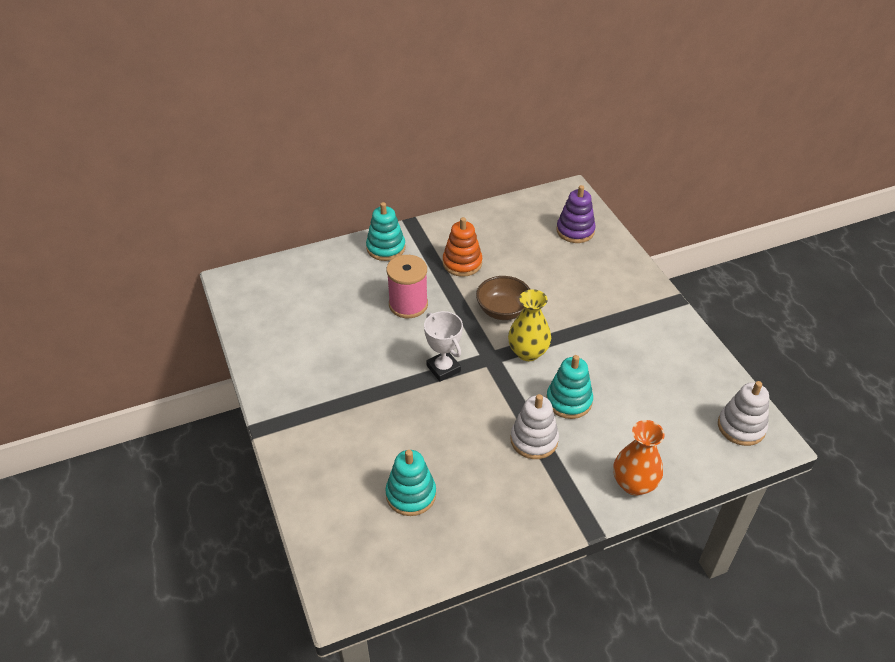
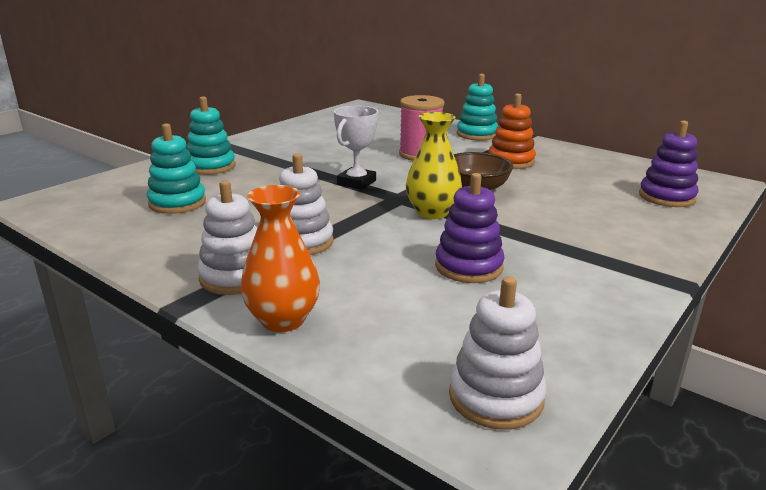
camera: 60 degrees right, 20 degrees down
turquoise stacking toy [546,355,593,419] -> turquoise stacking toy moved to [186,96,236,175]
none -> white stacking toy [197,180,257,295]
none -> purple stacking toy [435,173,505,283]

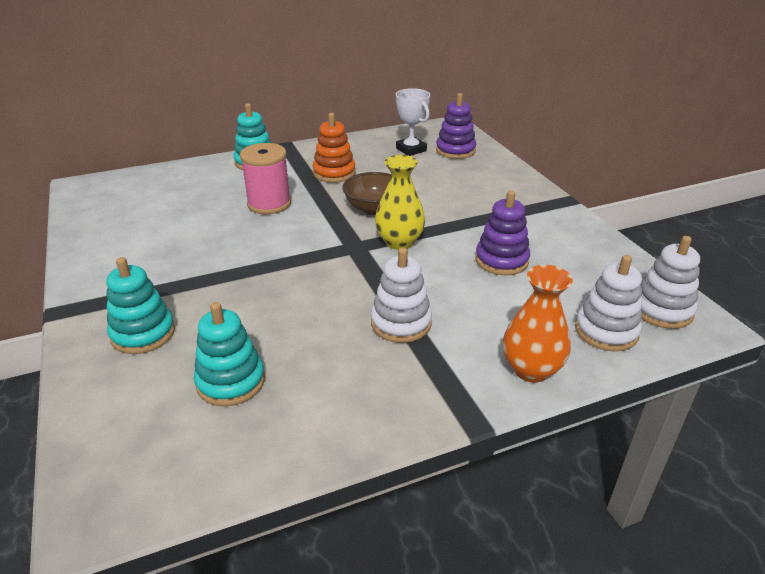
camera: 60 degrees left, 10 degrees up
white stacking toy [197,180,257,295] -> white stacking toy moved to [575,255,642,352]
white trophy [334,106,378,190] -> white trophy moved to [396,88,430,156]

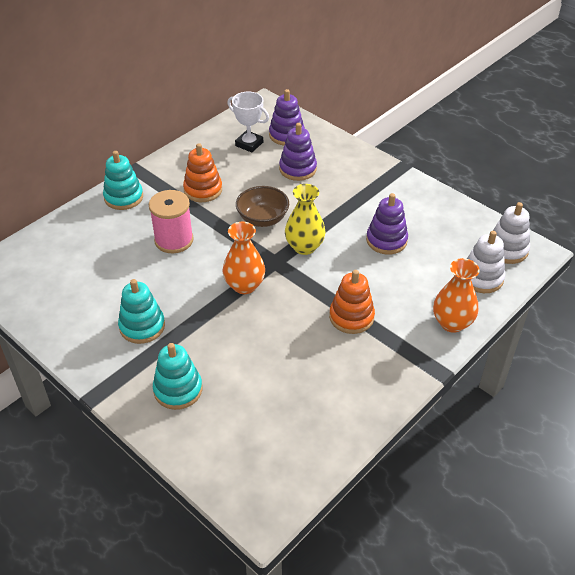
camera: 25 degrees left, 10 degrees up
turquoise stacking toy [194,302,265,406] -> turquoise stacking toy moved to [118,279,165,344]
white stacking toy [371,248,432,343] -> orange stacking toy [329,270,375,334]
none -> orange vase [222,222,265,294]
none -> purple stacking toy [279,123,317,181]

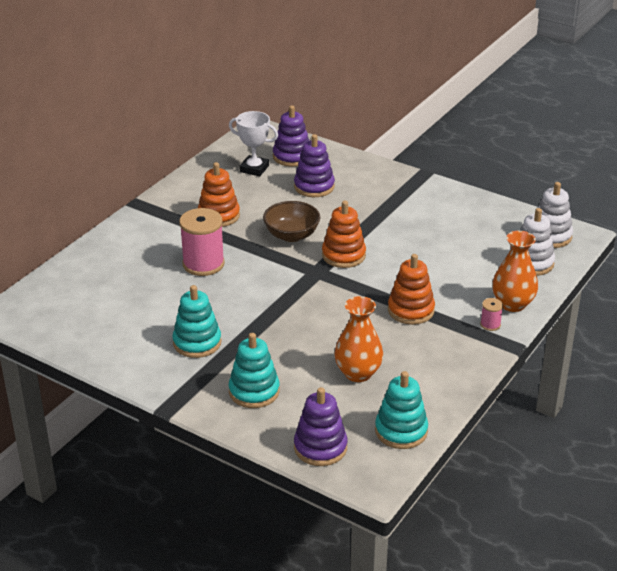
camera: 10 degrees left, 10 degrees down
turquoise stacking toy [103,151,143,210] -> turquoise stacking toy moved to [375,371,428,449]
orange vase [222,222,265,294] -> orange vase moved to [334,296,383,382]
yellow vase [285,184,326,255] -> orange stacking toy [322,201,366,268]
purple stacking toy [366,193,408,254] -> purple stacking toy moved to [294,387,348,466]
none -> pink spool [480,298,503,331]

